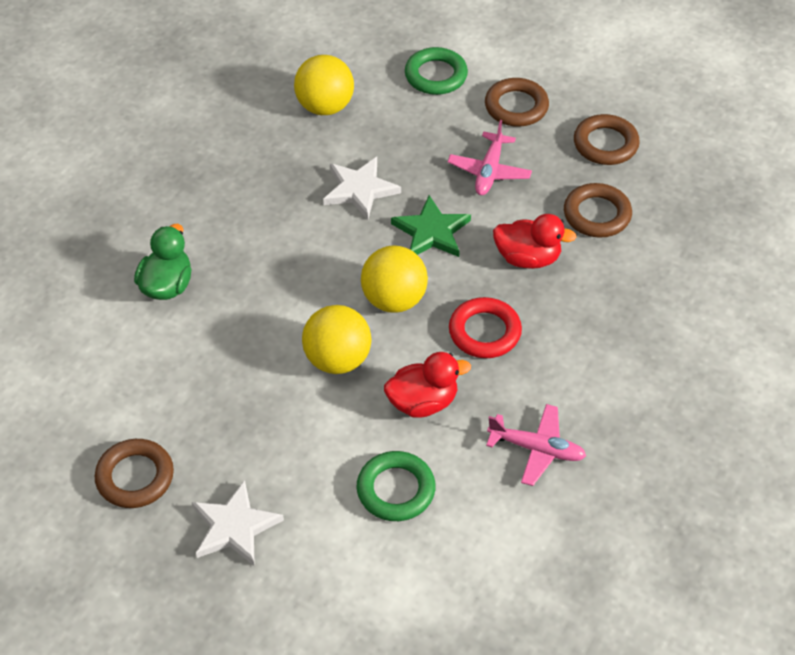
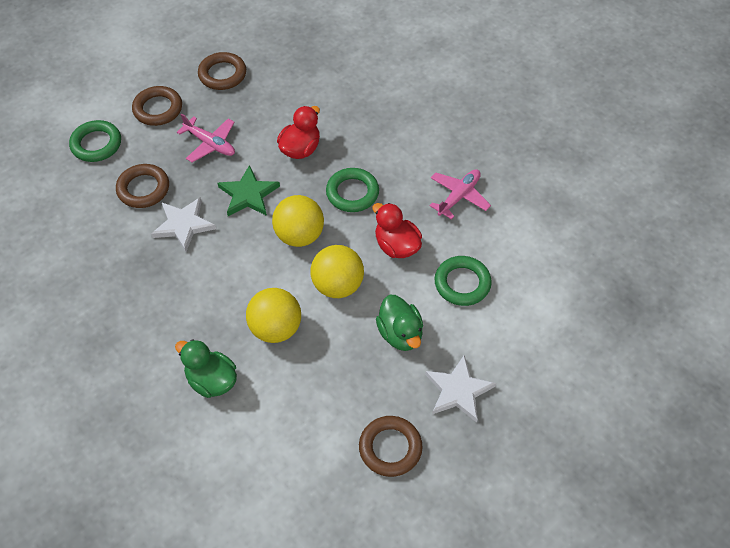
camera: 70 degrees left, 5 degrees up
yellow ball [294,55,354,115] -> yellow ball moved to [246,288,301,343]
red duck [384,352,471,418] -> red duck turned 45 degrees counterclockwise [372,203,422,258]
red ring [449,297,522,358] -> green ring [326,168,379,212]
brown ring [564,183,632,238] -> brown ring moved to [116,164,169,208]
none -> green duck [376,295,423,351]

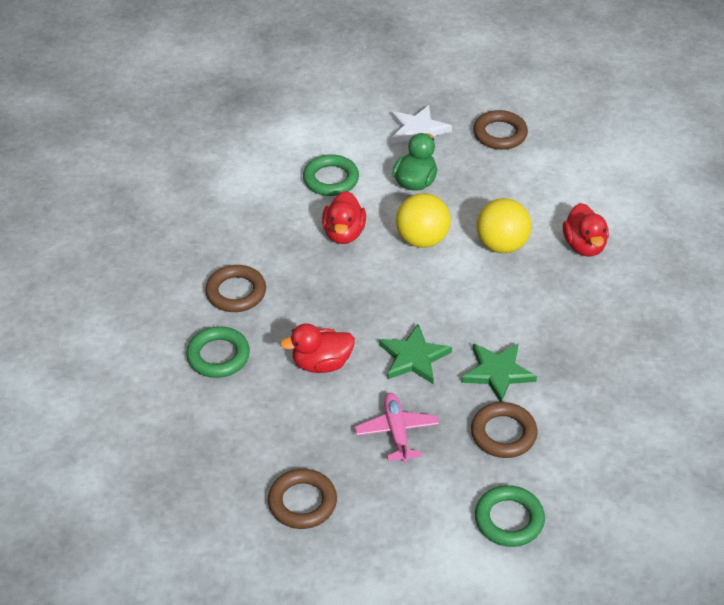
camera: 135 degrees left, 10 degrees down
brown ring [132,86,182,126] -> brown ring moved to [205,265,266,312]
white star [151,197,216,252] -> green star [461,343,537,402]
green duck [175,339,237,398] -> red duck [563,203,609,257]
yellow ball [272,195,324,247] -> none
green ring [326,168,379,212] -> green ring moved to [186,326,250,378]
pink plane [429,169,491,219] -> none

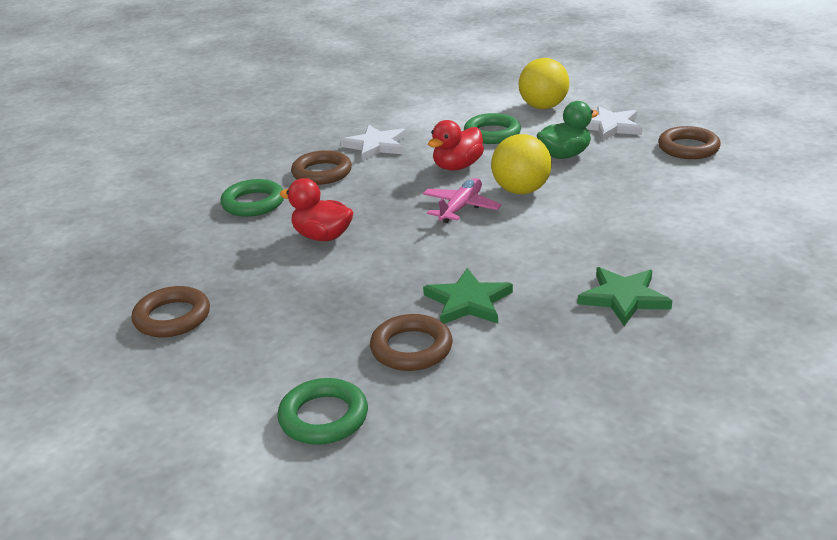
camera: 40 degrees right, 15 degrees down
pink plane [355,393,439,463] -> pink plane moved to [423,178,502,223]
green star [379,324,452,384] -> green star moved to [577,267,672,326]
yellow ball [477,198,531,253] -> yellow ball moved to [519,58,569,109]
red duck [563,203,609,257] -> none
none -> white star [341,125,406,161]

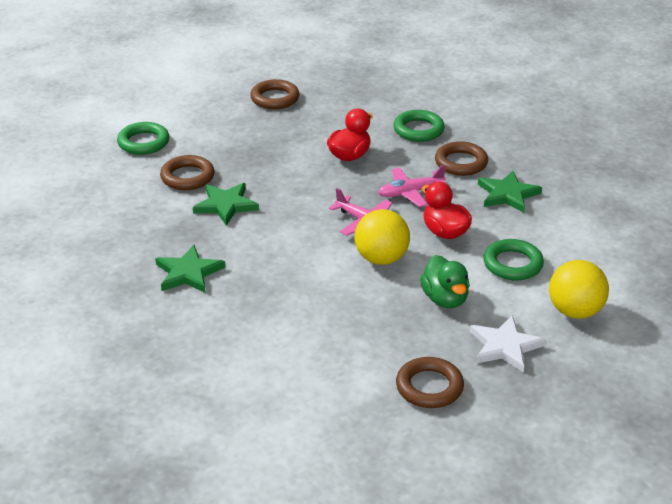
camera: 100 degrees right, 5 degrees up
white star [341,125,406,161] -> green star [478,171,542,213]
none -> pink plane [378,165,447,207]

